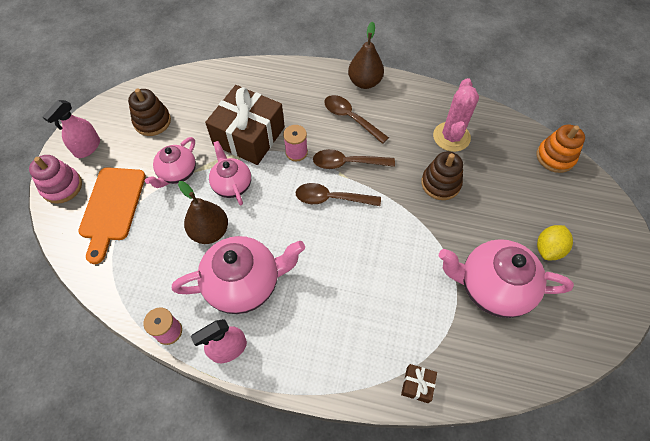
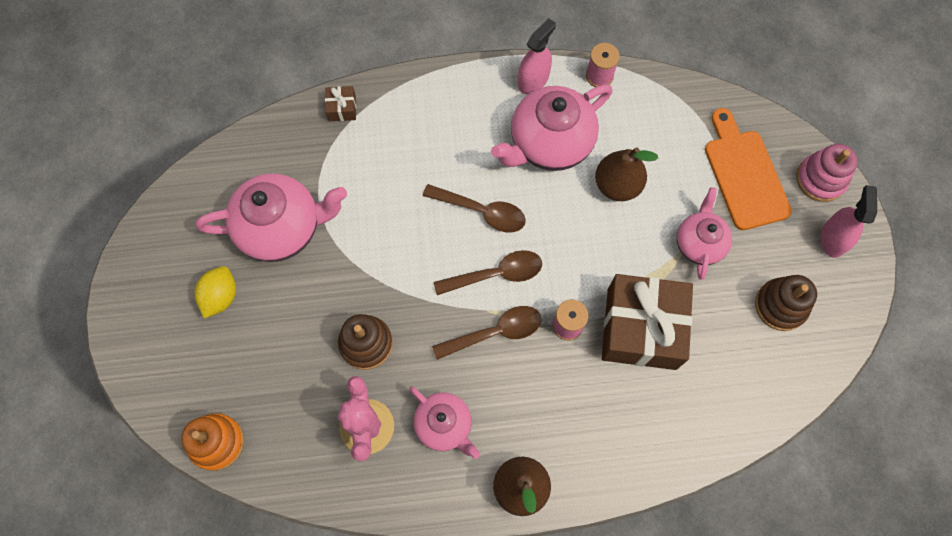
camera: 160 degrees right, 10 degrees up
pink teapot [209,141,251,205] -> pink teapot moved to [409,386,480,459]
brown spoon [324,95,389,144] -> brown spoon moved to [423,184,526,233]

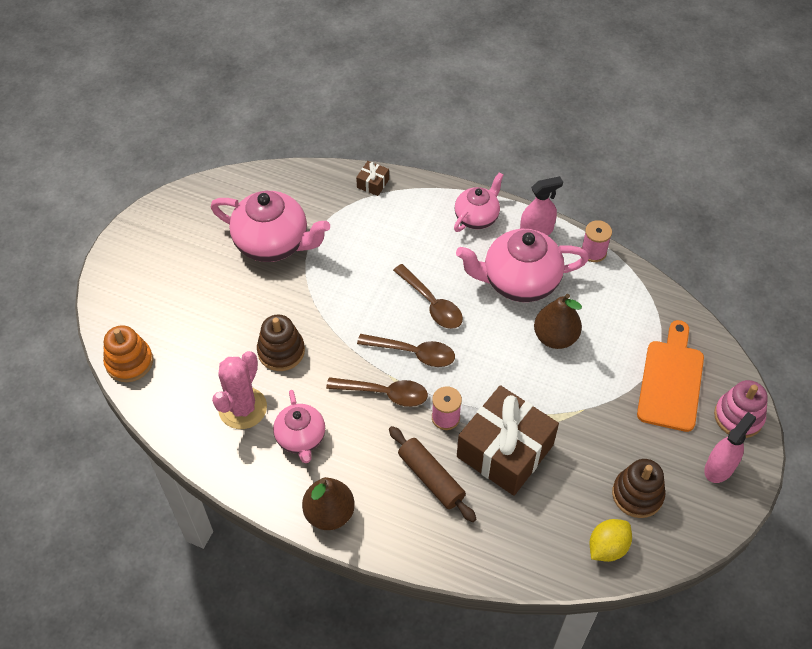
camera: 30 degrees right, 15 degrees down
yellow lemon [194,266,236,318] -> yellow lemon moved to [589,519,632,562]
pink teapot [677,187,732,280] -> pink teapot moved to [454,172,504,232]
none -> brown rolling pin [389,426,476,522]

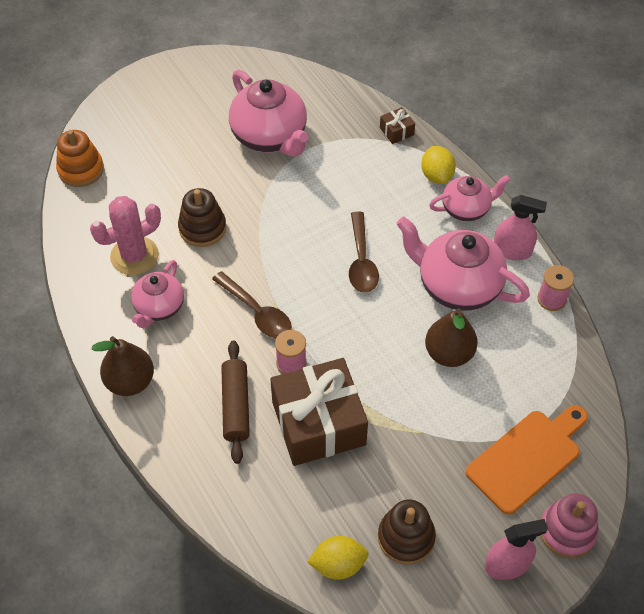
camera: 35 degrees right, 0 degrees up
brown spoon [357,334,455,367] -> none
none -> yellow lemon [421,146,456,184]

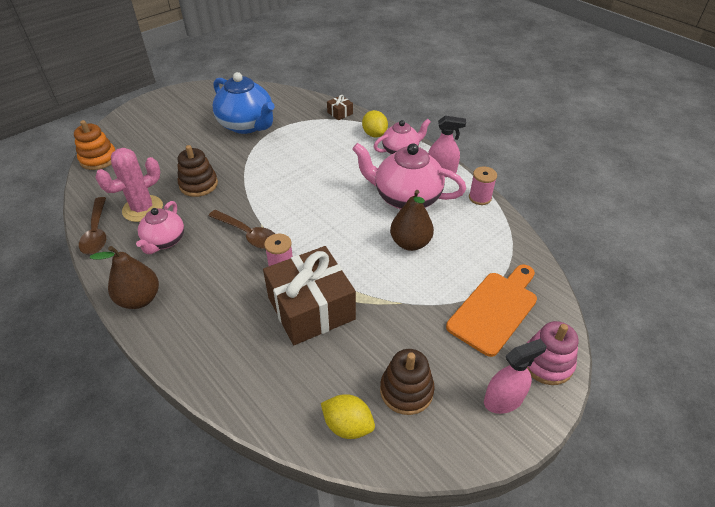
camera: 10 degrees left, 10 degrees down
brown rolling pin [221,341,250,464] -> none
pink teapot [229,70,309,157] -> blue teapot [213,72,275,134]
yellow lemon [307,536,369,580] -> yellow lemon turned 45 degrees clockwise [321,394,375,439]
brown spoon [349,211,379,293] -> brown spoon moved to [79,197,106,254]

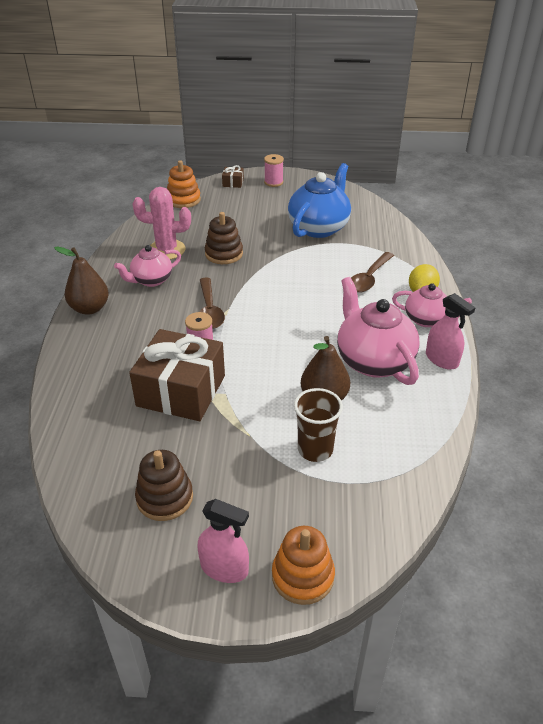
camera: 45 degrees right, 5 degrees down
brown spoon [79,197,106,254] -> brown spoon moved to [351,252,394,293]
blue teapot [213,72,275,134] -> blue teapot turned 150 degrees counterclockwise [288,163,351,238]
yellow lemon [321,394,375,439] -> none
brown gift [327,95,353,120] -> brown gift moved to [222,165,244,188]
orange cutting board [446,264,537,357] -> none
pink spool [469,166,497,205] -> pink spool moved to [264,154,284,187]
pink stacking toy [527,321,579,385] -> orange stacking toy [272,526,335,605]
none -> brown cup [294,388,343,462]

